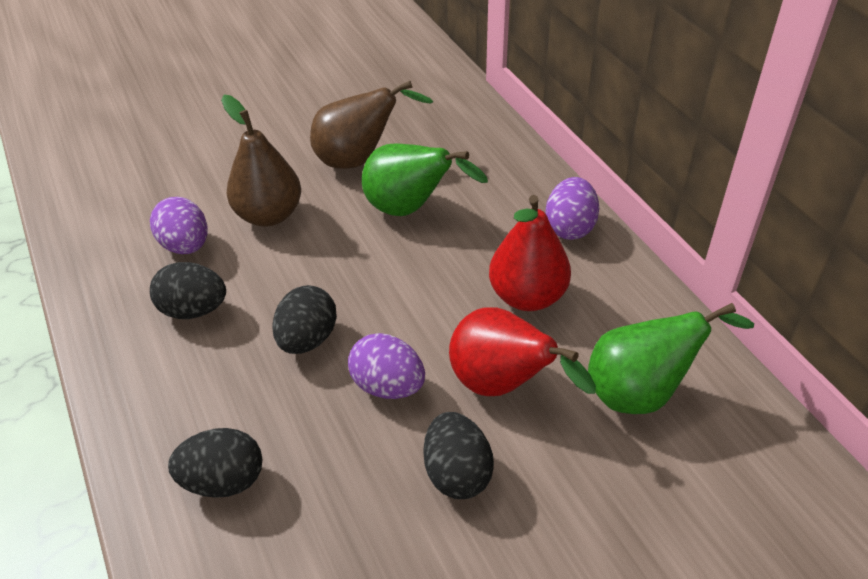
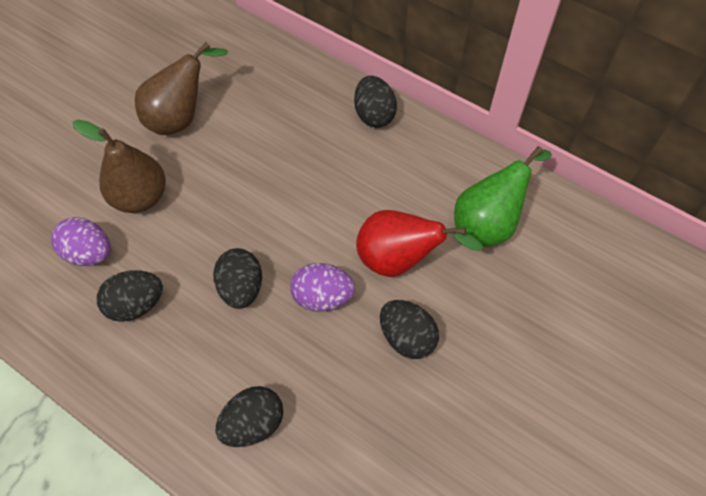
camera: 30 degrees left, 15 degrees up
green pear [362,144,488,216] -> none
red pear [489,195,571,311] -> none
purple egg [545,177,599,240] -> black egg [354,76,397,128]

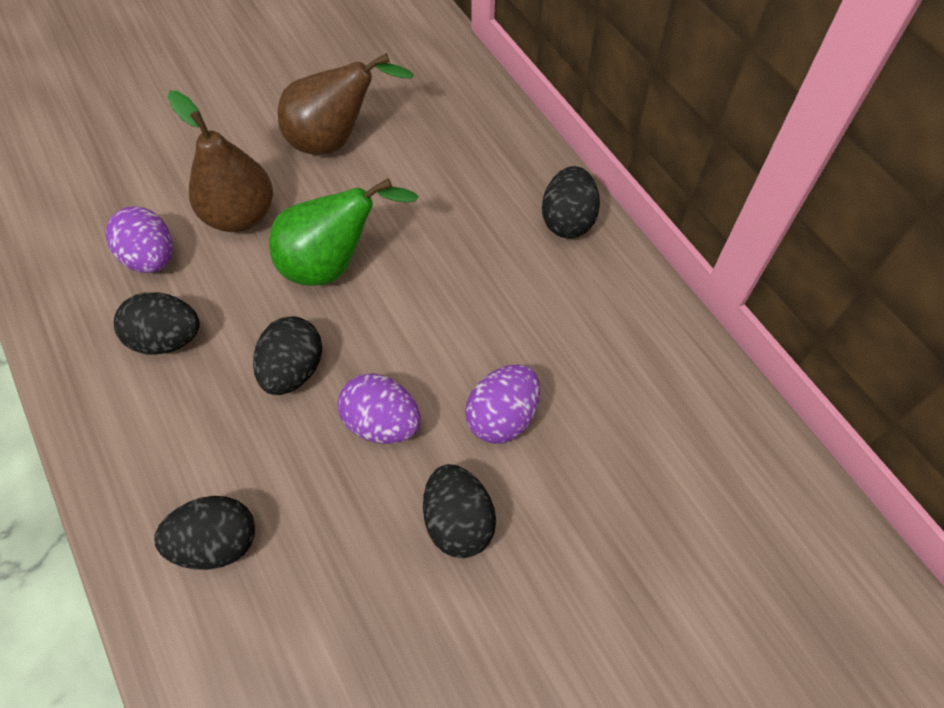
camera: 25 degrees right, 0 degrees up
red pear [356,210,483,277] -> purple egg [465,364,540,444]
green pear [454,146,552,247] -> green pear moved to [269,179,419,286]

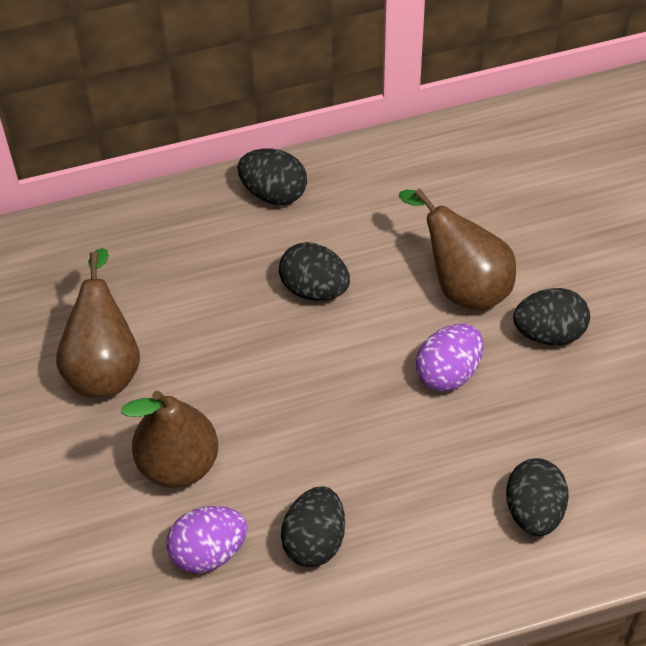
camera: 75 degrees left, 5 degrees down
black egg [253,316,322,395] -> black egg moved to [279,242,350,301]
green pear [269,179,419,286] -> none
purple egg [465,364,540,444] -> brown pear [399,188,516,310]

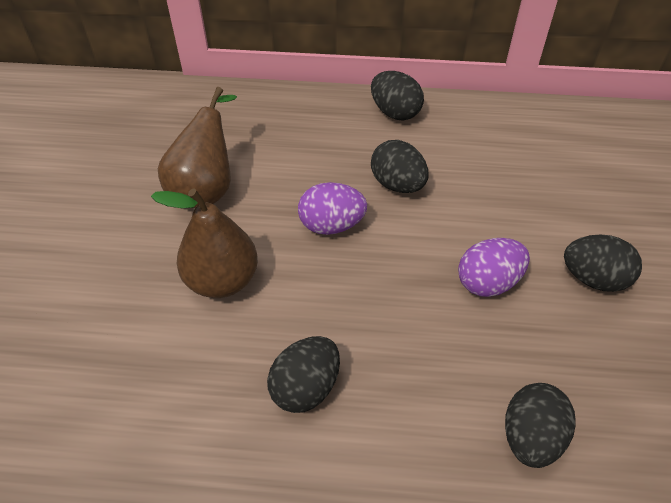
camera: 20 degrees right, 5 degrees down
purple egg [166,506,247,573] -> purple egg moved to [298,182,367,235]
brown pear [399,188,516,310] -> none

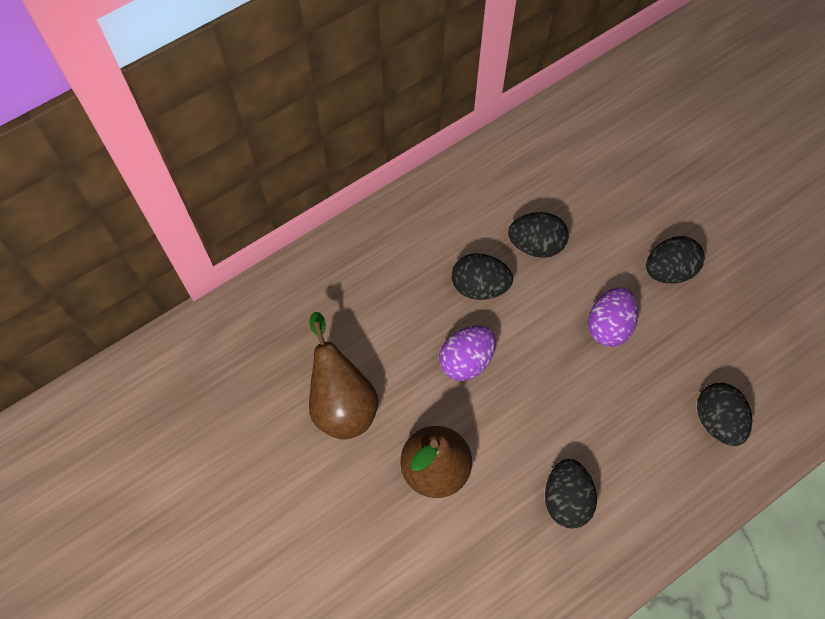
camera: 40 degrees left, 15 degrees up
black egg [371,71,424,120] -> black egg moved to [508,212,569,258]

